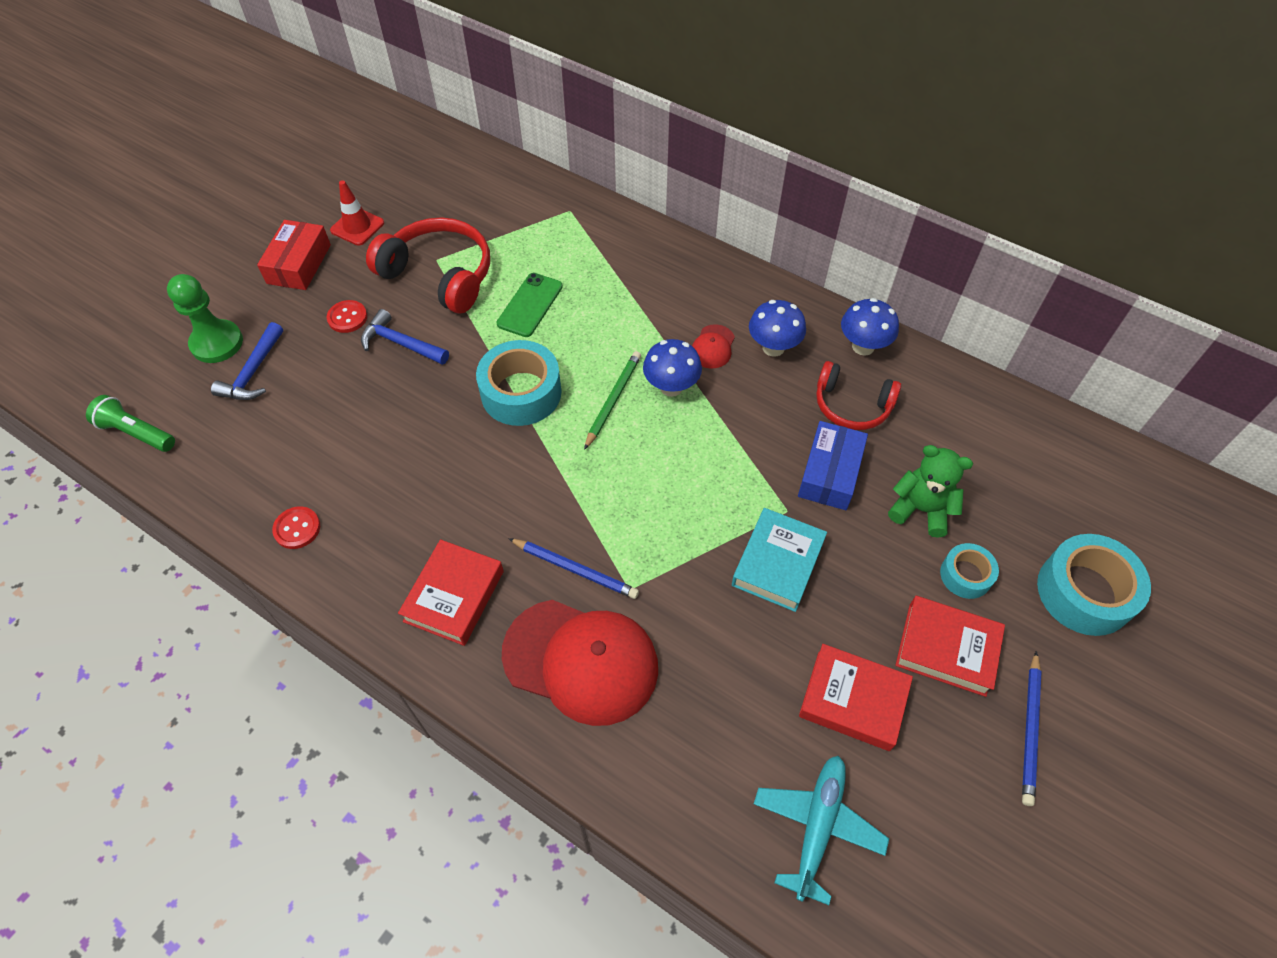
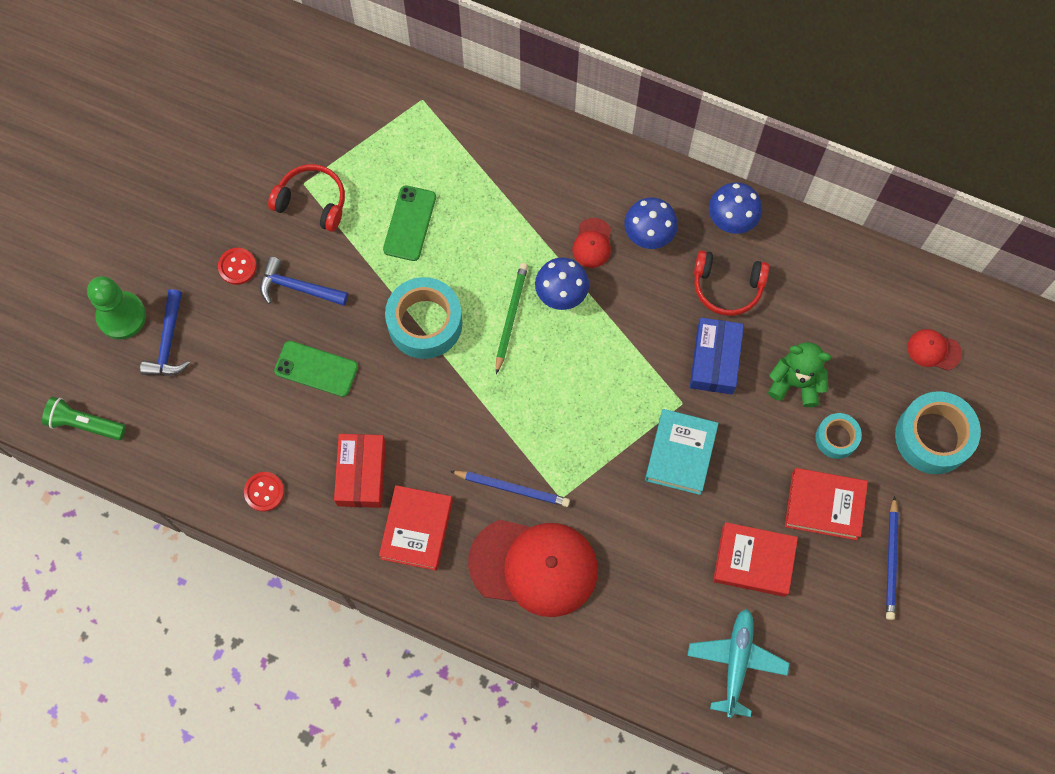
camera: 10 degrees left, 15 degrees up
red box [257,220,331,290] -> red box moved to [334,434,386,508]
red traffic cone [330,180,384,246] -> none
red headphones [366,217,490,313] -> red headphones [268,164,345,232], size x0.64
none -> green phone [274,341,358,397]
none -> red cap [907,329,962,371]

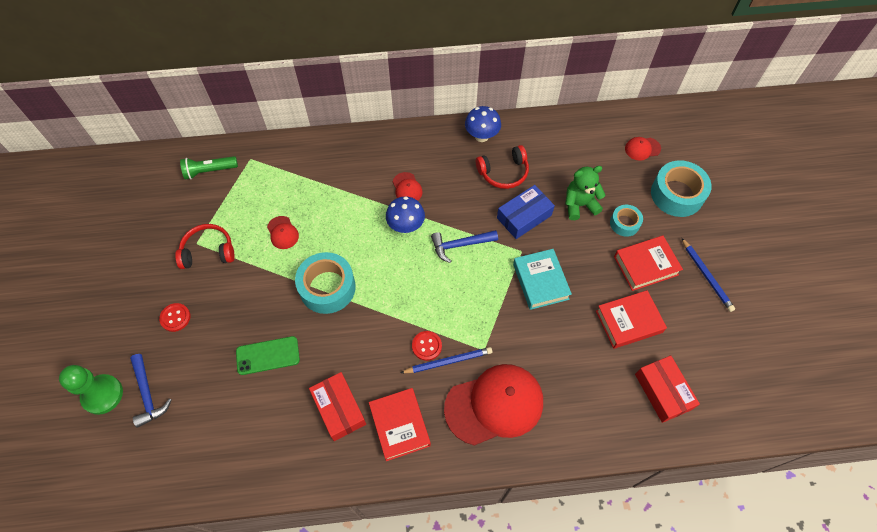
camera: 30 degrees left, 10 degrees down
green flashlight [42,397,126,440] -> green flashlight moved to [180,156,238,179]
red button [244,472,284,512] -> red button moved to [412,331,442,361]
blue hammer [260,257,348,306] -> blue hammer moved to [431,230,498,263]
green phone [383,185,436,261] -> red cap [267,216,299,249]
green pencil [496,263,528,374] -> none
blue mushroom [624,197,678,249] -> none
turquoise plane [687,609,790,718] -> red box [635,356,700,423]
blue box [690,318,744,394] -> blue box turned 75 degrees clockwise [497,185,555,239]

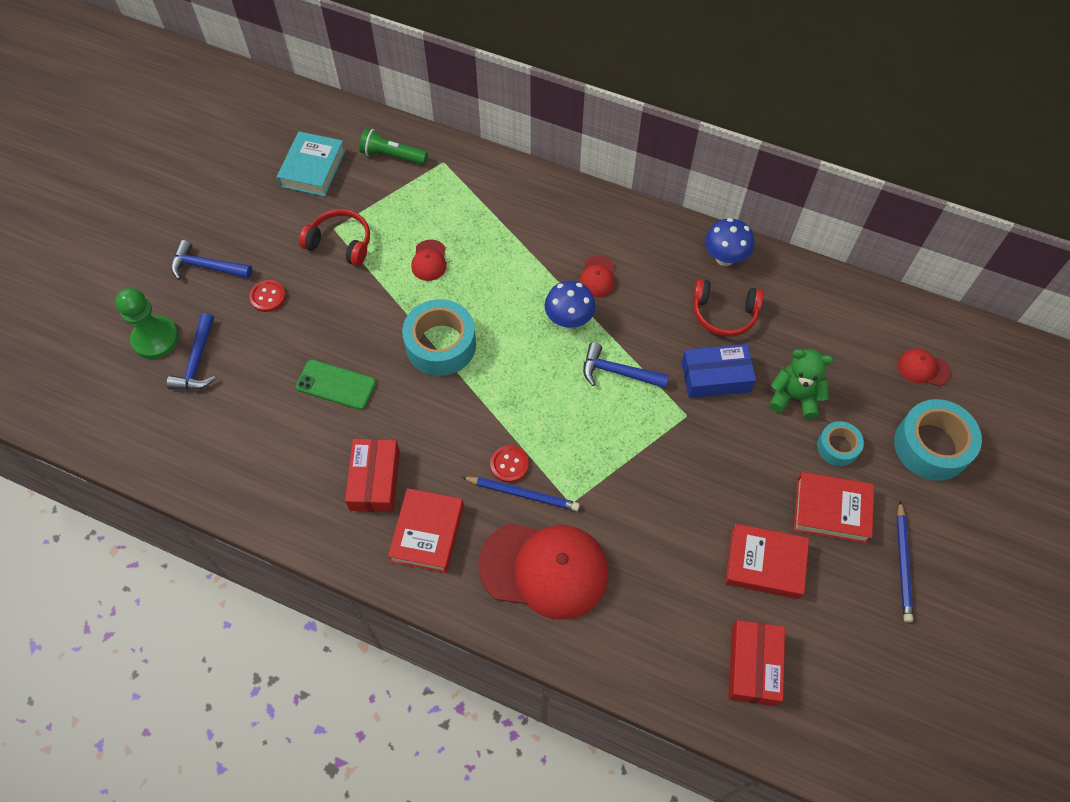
camera: 30 degrees right, 0 degrees up
turquoise book [513,249,572,310] -> turquoise book moved to [277,131,346,196]
none -> blue hammer [171,240,252,280]

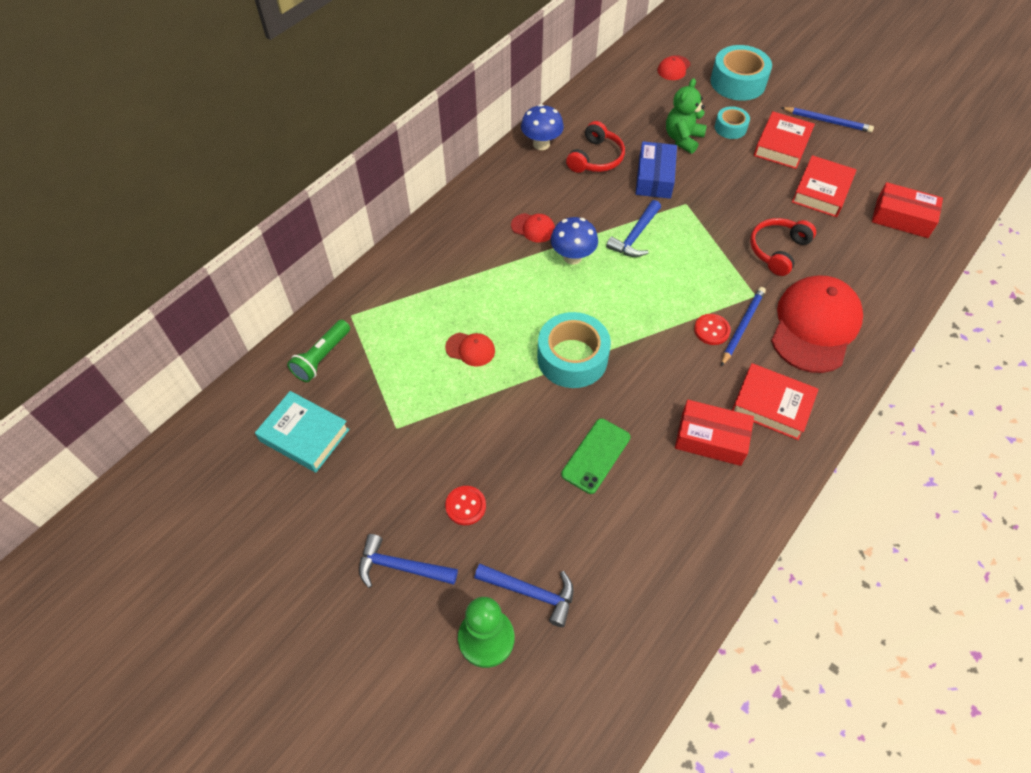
camera: 75 degrees left, 5 degrees down
blue hammer [171,240,252,280] -> blue hammer turned 75 degrees clockwise [359,534,458,588]
red headphones [299,209,370,266] -> red headphones moved to [750,218,816,276]

